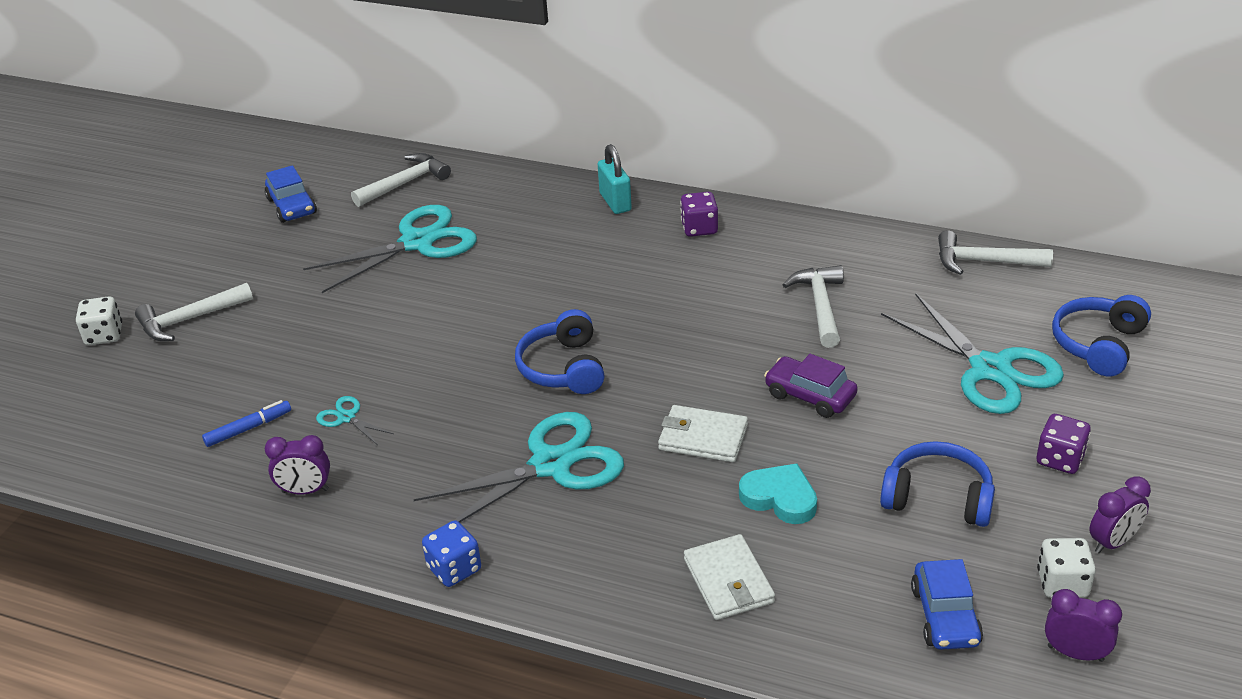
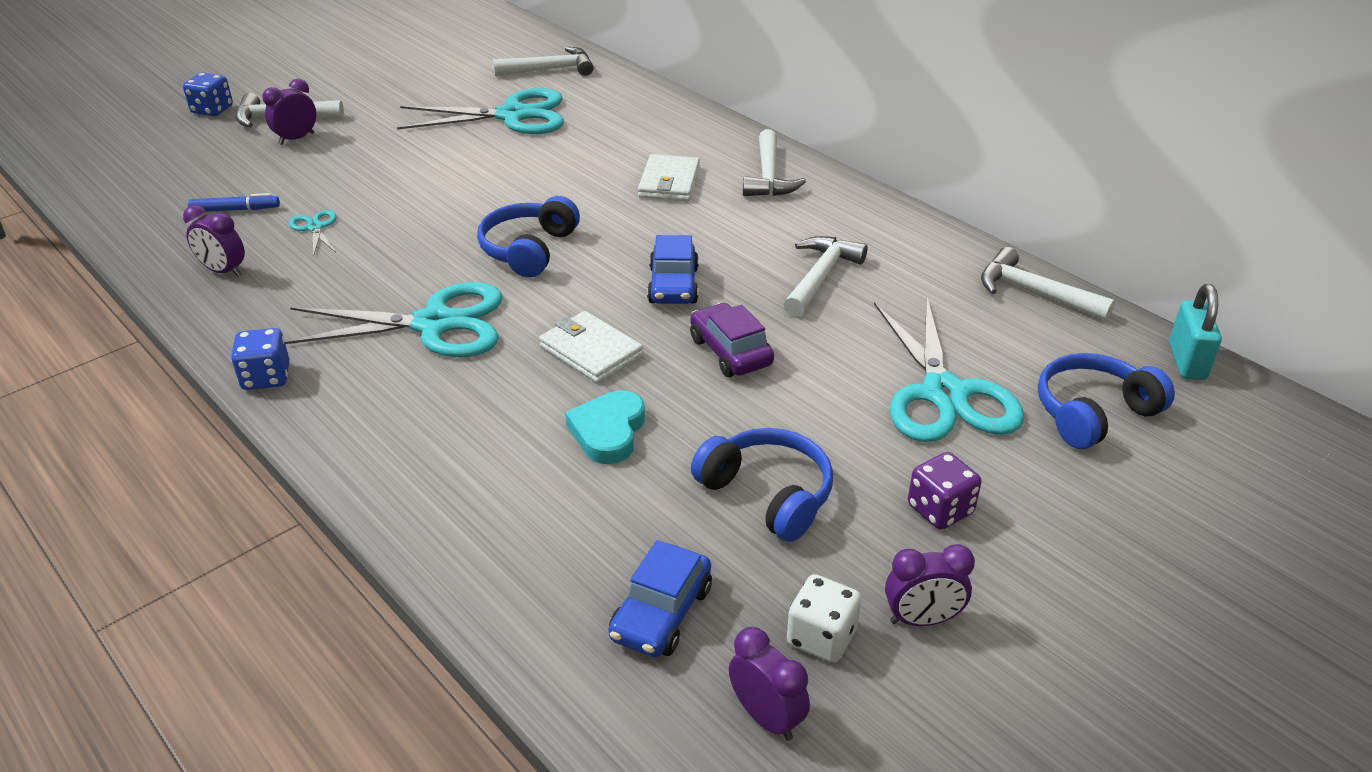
camera: 25 degrees right, 0 degrees up
white dice [76,296,122,345] -> blue dice [183,73,233,116]
blue car [265,165,317,223] -> blue car moved to [647,235,699,304]
turquoise padlock [598,144,632,214] -> turquoise padlock moved to [1169,284,1222,380]
purple dice [680,192,718,237] -> white hammer [743,129,806,196]
white wallet [684,534,775,620] -> white wallet moved to [638,154,700,201]
turquoise heart [739,463,817,524] -> turquoise heart turned 135 degrees counterclockwise [565,390,645,464]
none -> purple clock [262,79,316,145]

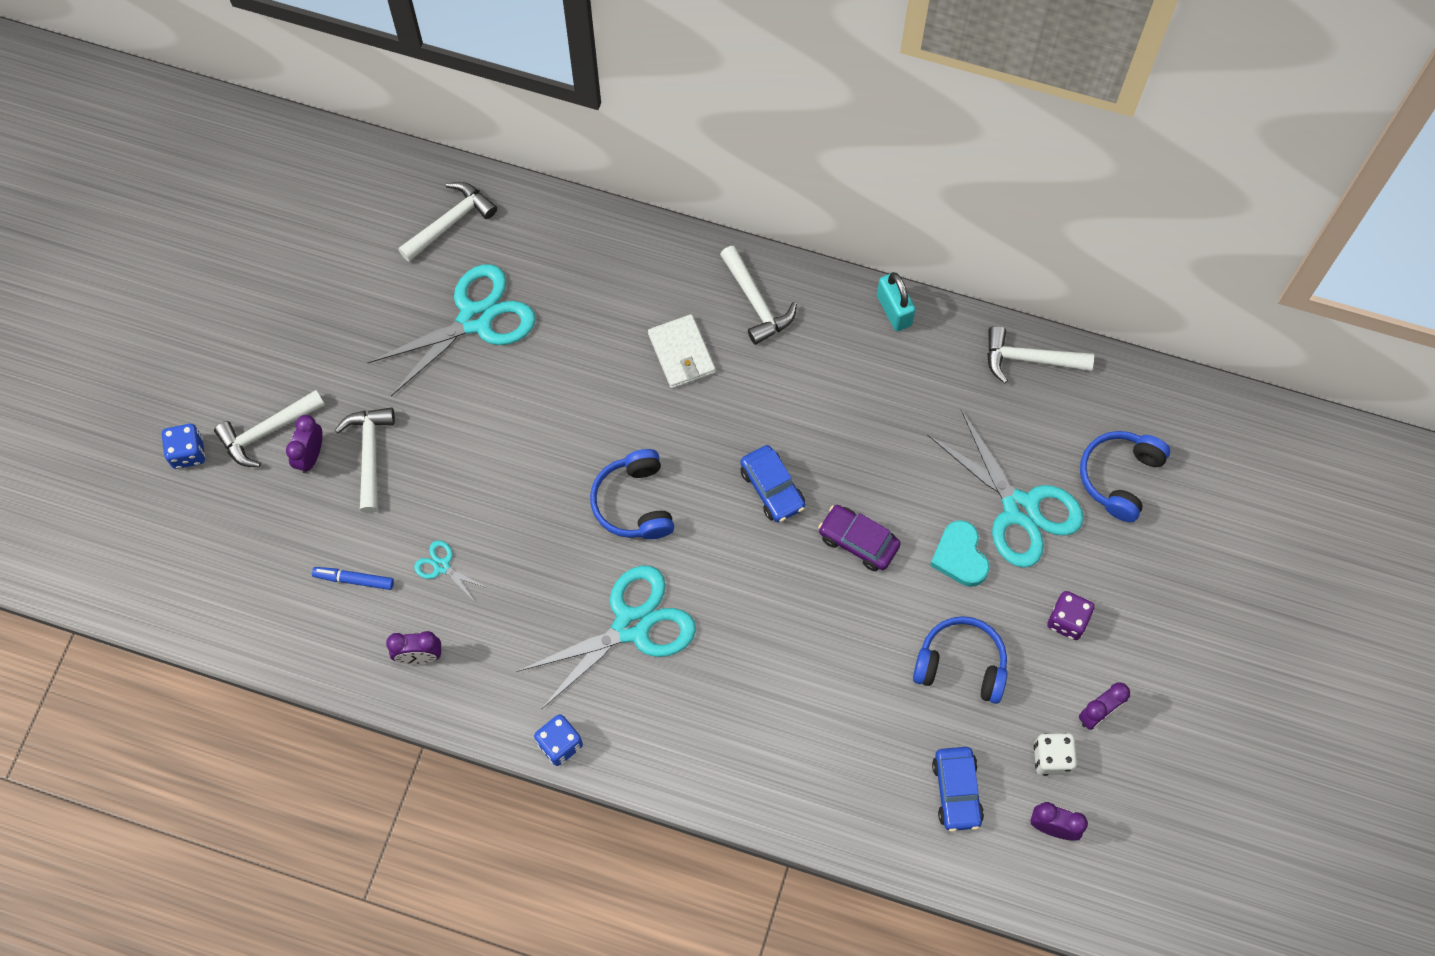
camera: 30 degrees left, 30 degrees up
blue marker [188,193,280,212] -> blue marker turned 135 degrees counterclockwise [312,567,394,590]
white wallet [539,311,643,383] -> none
turquoise heart [565,390,645,464] -> turquoise heart moved to [930,520,990,587]
white hammer [783,236,868,317] -> white hammer moved to [335,408,395,513]
turquoise padlock [1169,284,1222,380] -> turquoise padlock moved to [877,272,916,331]

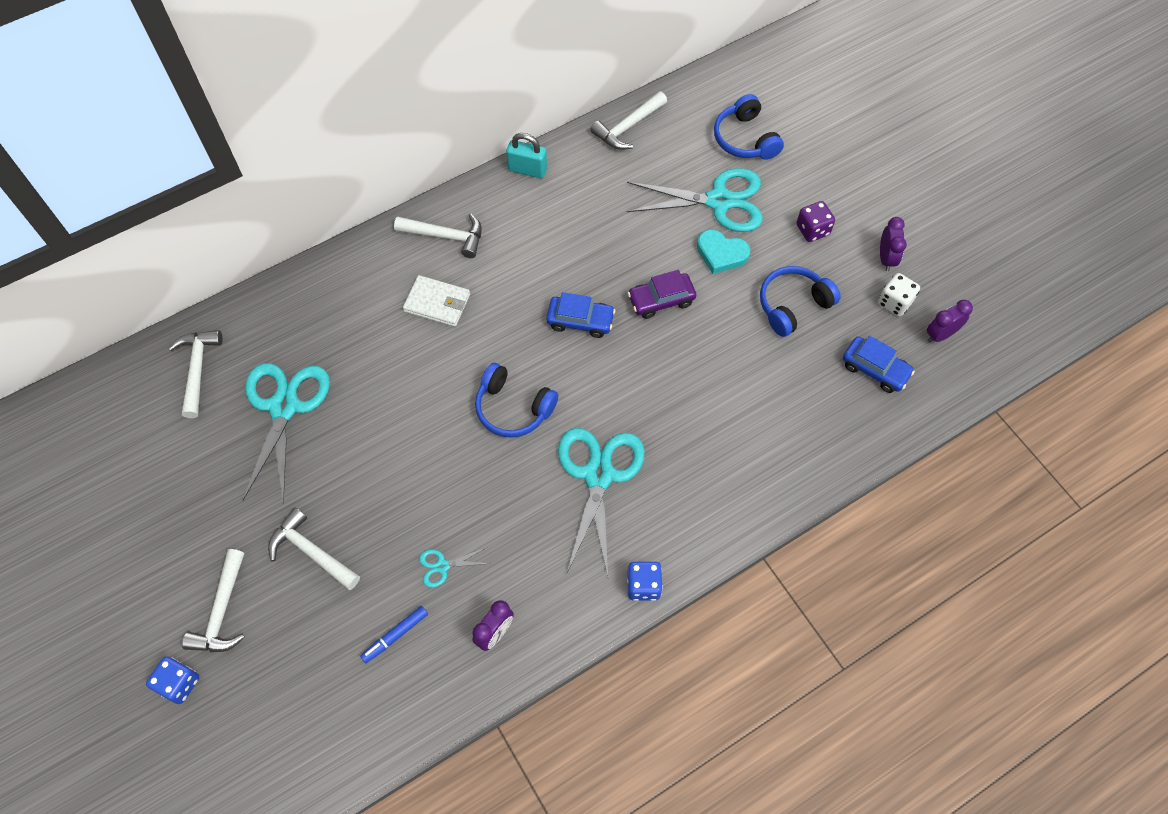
camera: 50 degrees left, 5 degrees down
purple clock [286,415,322,473] -> none

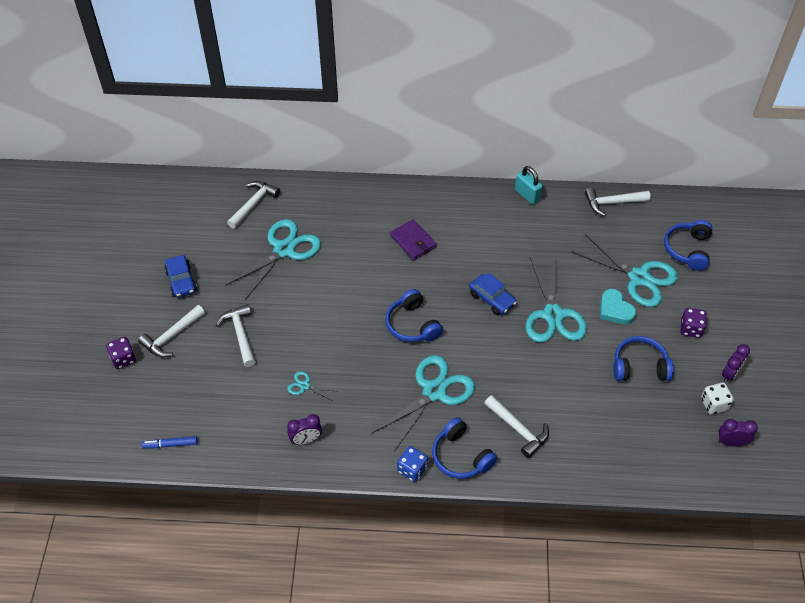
camera: 35 degrees right, 10 degrees down
blue dice [146,656,199,704] -> purple dice [106,337,136,369]
blue marker [360,606,428,663] -> blue marker moved to [142,436,198,449]
white hammer [394,213,482,258] -> white hammer moved to [484,395,549,458]
white wallet [403,275,470,327] -> purple wallet [390,219,437,260]
purple car [628,270,696,319] -> turquoise scissors [526,258,587,342]
blue car [843,336,915,393] -> blue car moved to [164,255,197,298]
none -> blue headphones [432,417,498,479]

